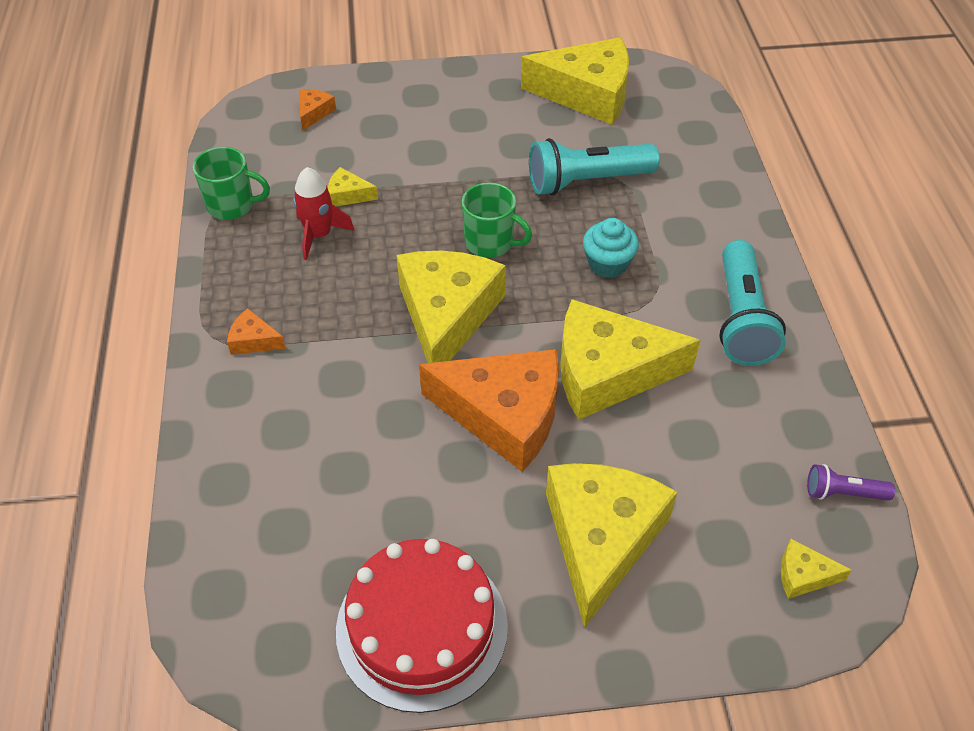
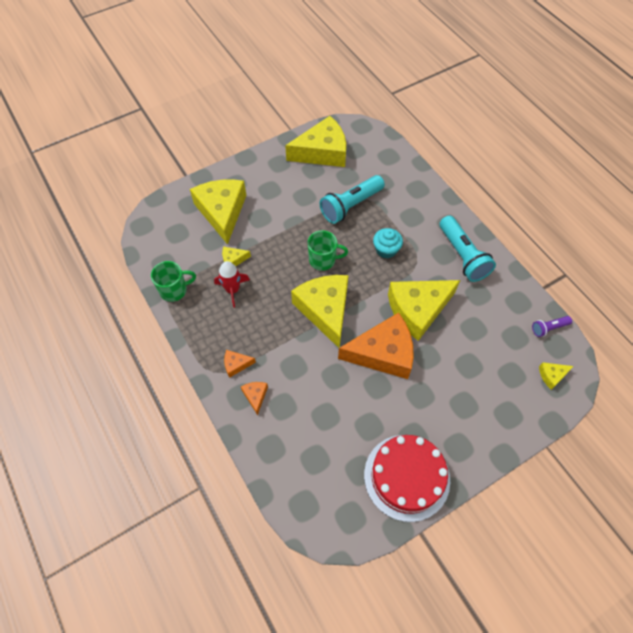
camera: 25 degrees left, 10 degrees up
orange cheese [299,89,336,130] -> orange cheese moved to [241,382,268,415]
yellow cheese [546,463,677,628] -> yellow cheese moved to [190,179,246,245]

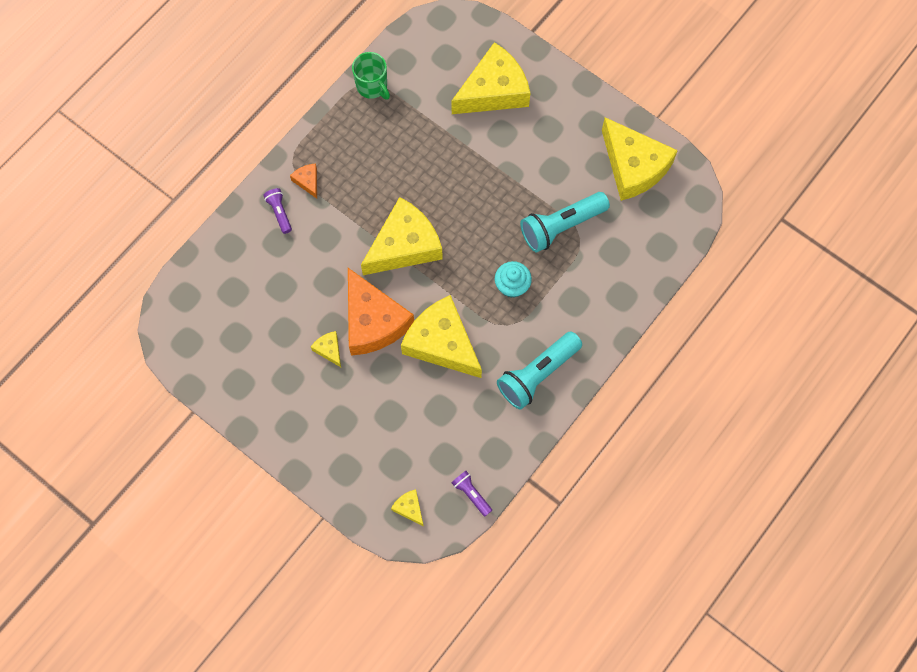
camera: 70 degrees right, 10 degrees up
red rocket [214,261,250,308] -> none
yellow cheese [222,246,251,266] -> yellow cheese moved to [311,331,341,367]
orange cheese [241,382,268,415] -> purple flashlight [264,188,292,234]
green mug [307,230,348,271] -> none
turquoise flashlight [320,175,385,224] -> turquoise flashlight turned 60 degrees counterclockwise [520,192,610,253]
red cake [364,435,450,522] -> none

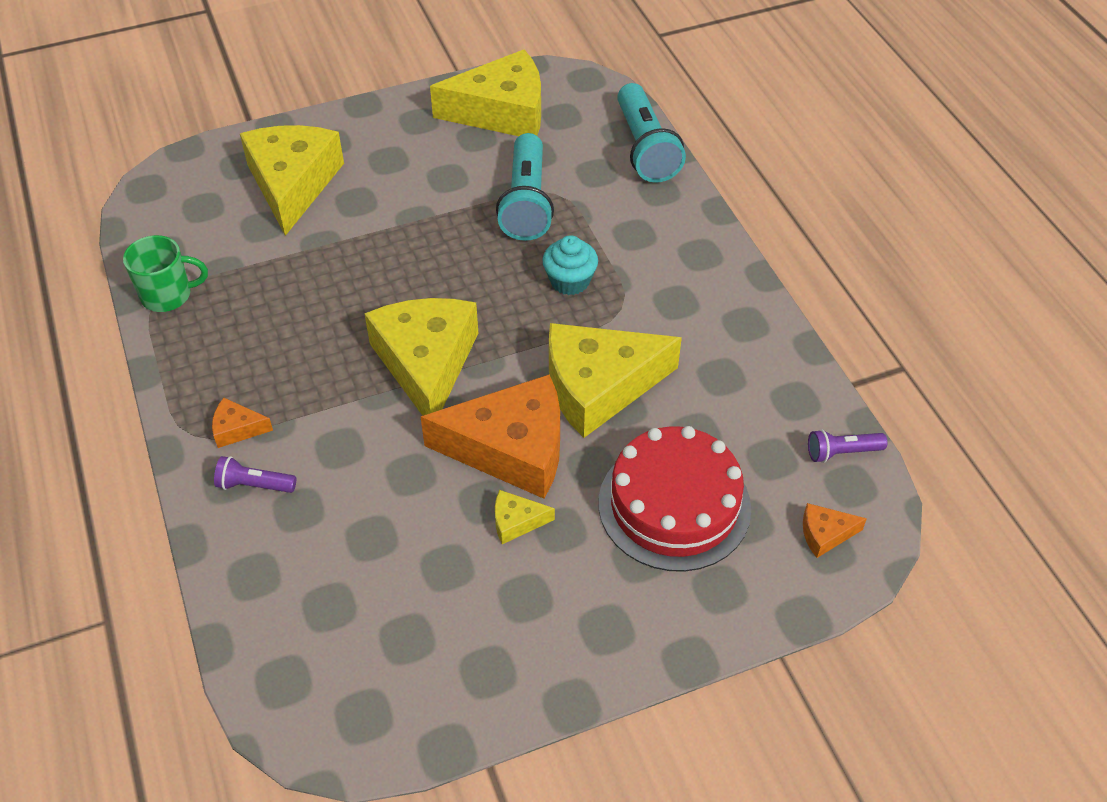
camera: 60 degrees left, 20 degrees down
yellow cheese [391,489,424,527] -> orange cheese [803,503,867,558]
turquoise flashlight [497,331,582,410] -> turquoise flashlight moved to [617,83,686,183]
none -> red cake [599,426,751,572]

